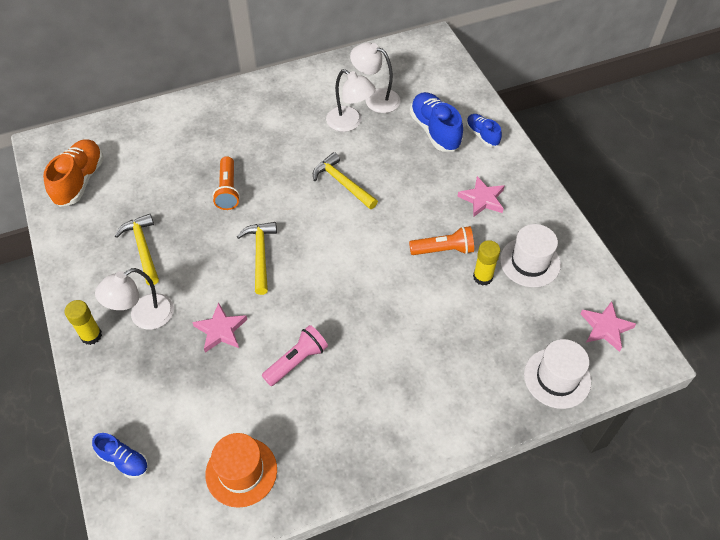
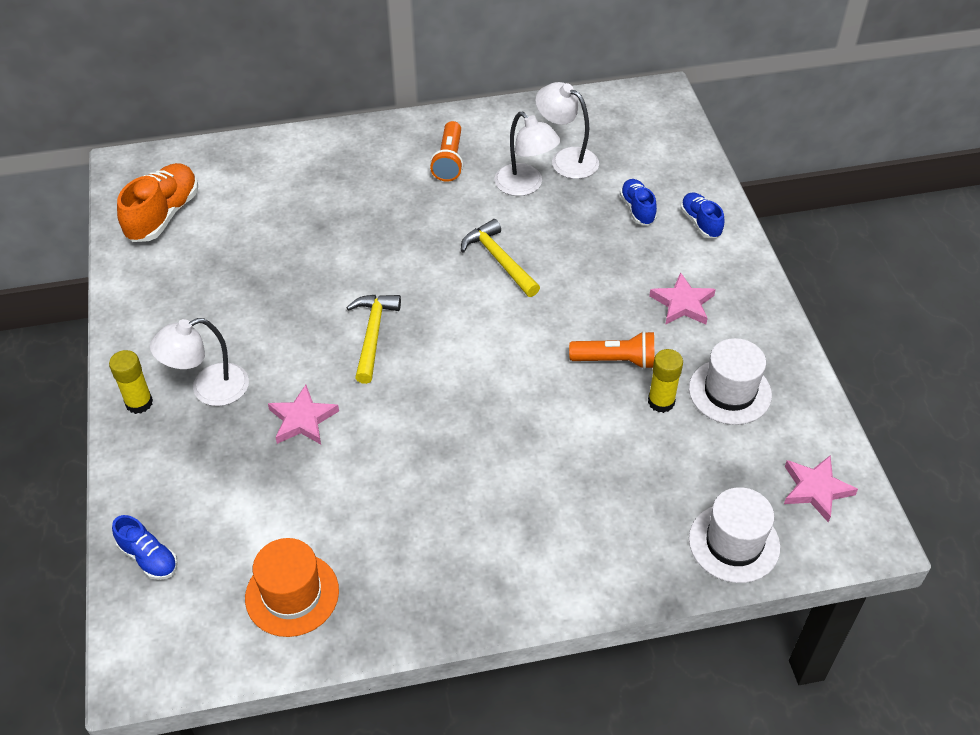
camera: 10 degrees right, 5 degrees down
yellow hammer [115,214,159,285] -> none
orange flashlight [212,156,240,210] -> orange flashlight moved to [430,121,463,182]
pink flashlight [262,325,328,386] -> none
blue shoe [410,92,463,151] -> blue shoe [620,179,657,225], size x0.58

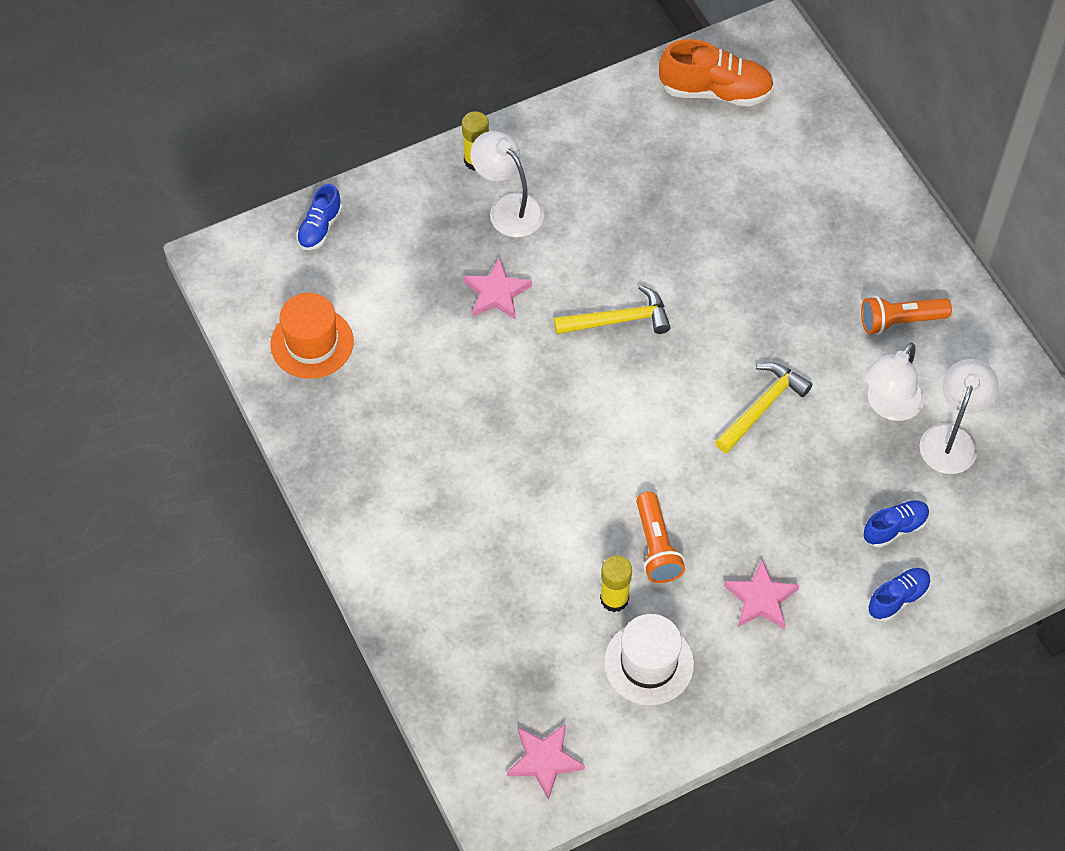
camera: 75 degrees right, 10 degrees up
white hat [689,487,780,583] -> none

